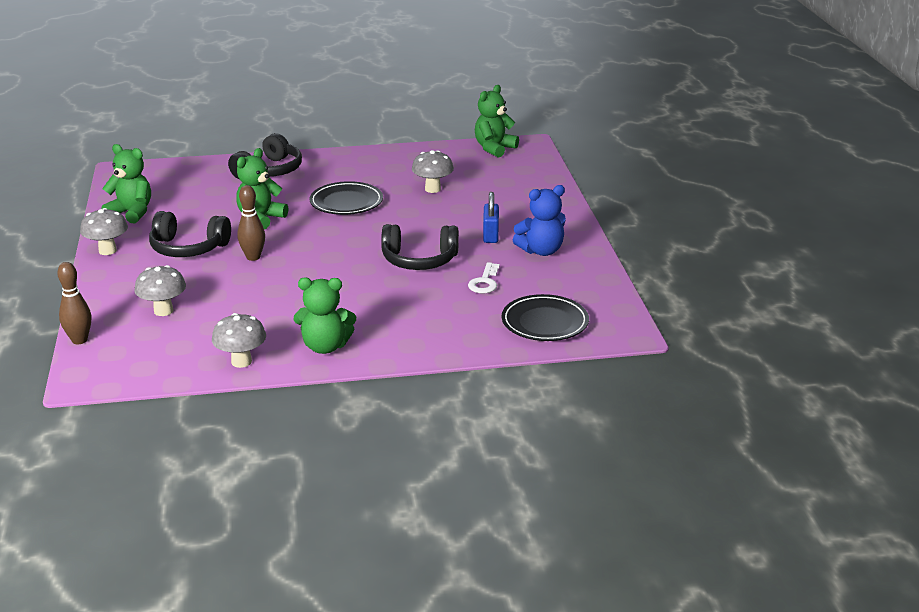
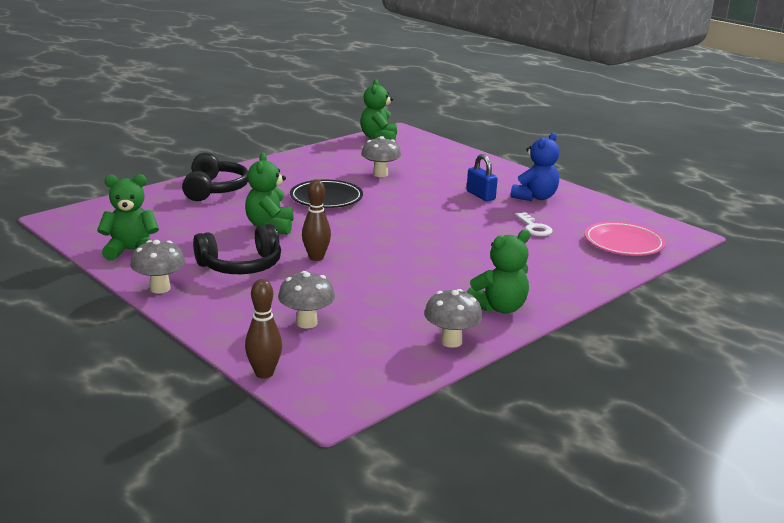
camera: 35 degrees left, 5 degrees down
black headphones [381,224,459,270] -> none
black plate [502,294,589,341] -> pink plate [585,221,665,256]

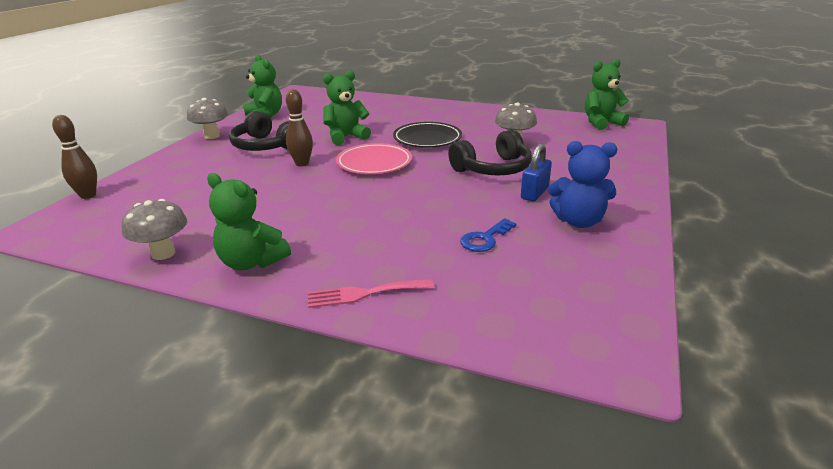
camera: 65 degrees right, 5 degrees up
black headphones [182,153,248,201] -> black headphones moved to [448,130,532,176]
grey mushroom [278,271,335,328] -> none
white key [515,212,553,236] -> blue key [460,218,517,252]
pink plate [585,221,665,256] -> pink plate moved to [336,143,412,174]
none -> pink fork [308,279,434,308]

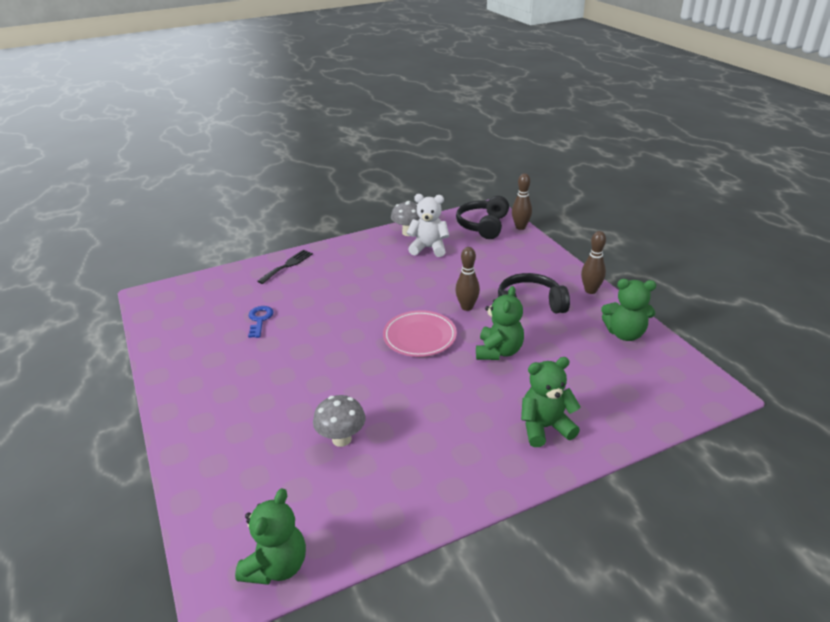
camera: 135 degrees right, 5 degrees up
grey mushroom [187,98,228,139] -> brown bowling pin [581,231,606,294]
green teddy bear [207,173,291,270] -> green teddy bear moved to [521,357,581,447]
pink fork [308,279,434,308] -> black fork [257,250,313,284]
black plate [393,122,462,147] -> none
black headphones [448,130,532,176] -> black headphones moved to [456,196,509,239]
blue padlock [521,143,552,201] -> none
blue teddy bear [548,141,617,228] -> none
none -> white teddy bear [407,194,449,257]

